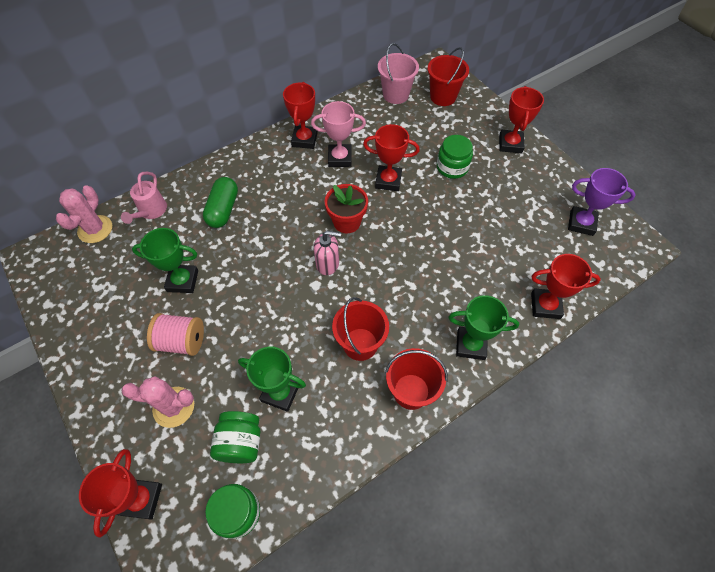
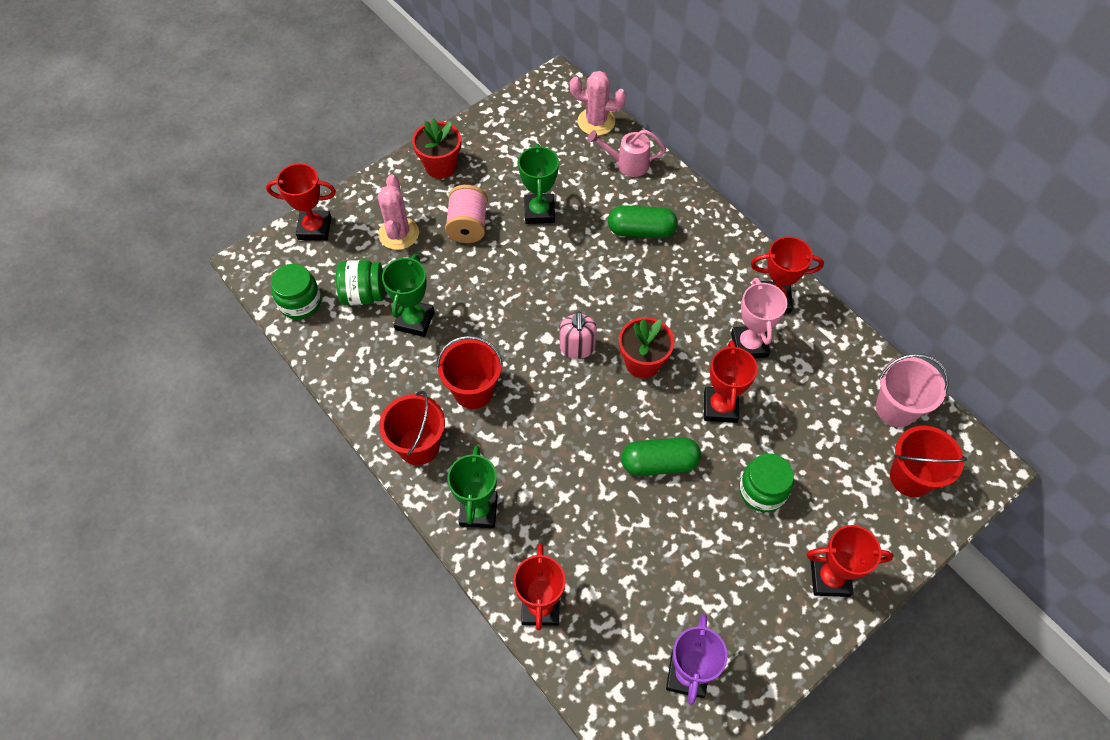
camera: 85 degrees right, 0 degrees up
none -> red flower pot [412,118,461,179]
none -> green capsule [621,437,701,476]

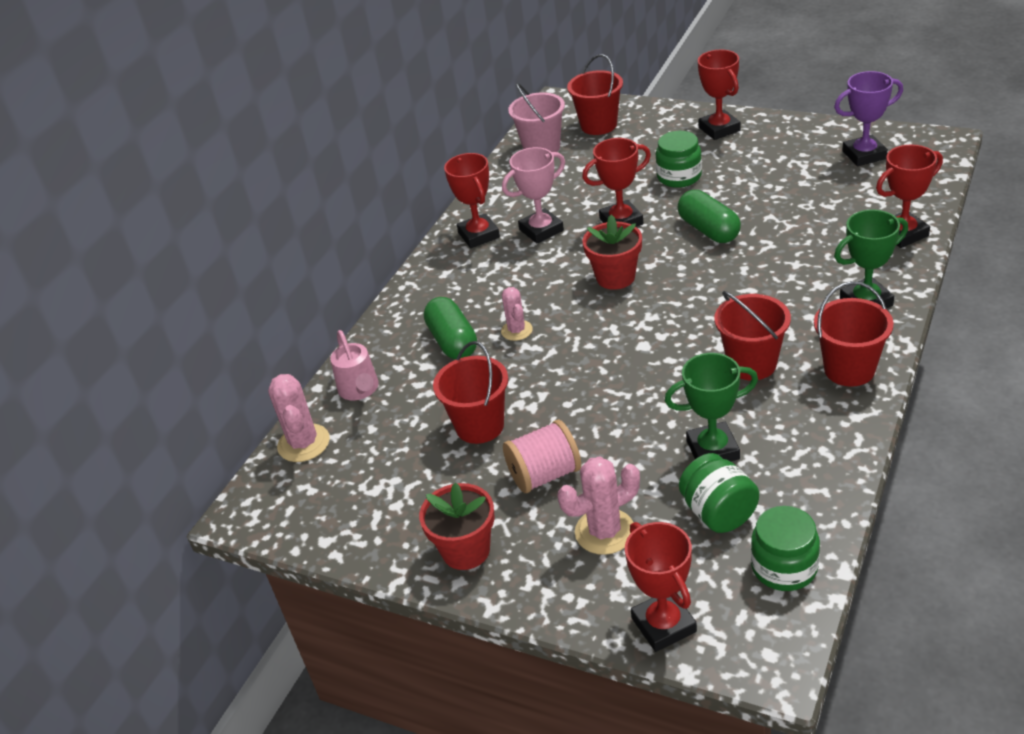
camera: 110 degrees left, 20 degrees down
green trophy [518,144,559,224] -> red bucket [433,341,508,444]
pink soap dispenser [560,311,597,359] -> none
none -> pink cactus [501,287,533,341]

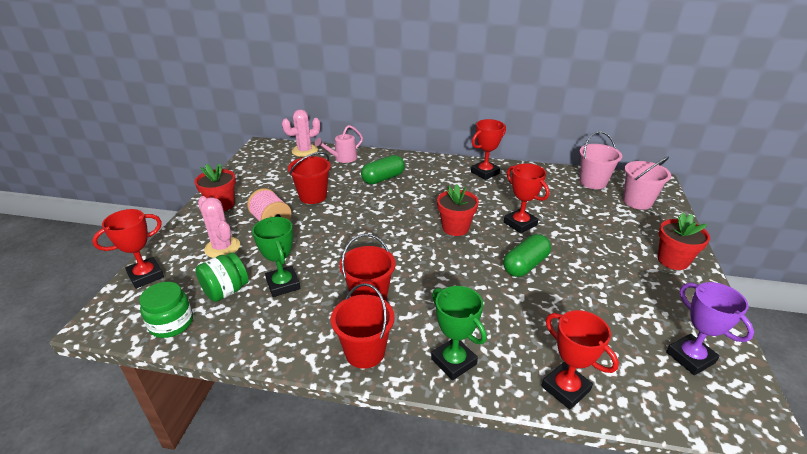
camera: 70 degrees right, 5 degrees down
pink cactus [501,287,533,341] -> none
pink trophy [502,147,565,244] -> none
red bucket [567,54,623,135] -> pink bucket [623,157,671,210]
green jar [656,131,702,188] -> none
red trophy [698,50,740,140] -> red flower pot [657,213,710,270]

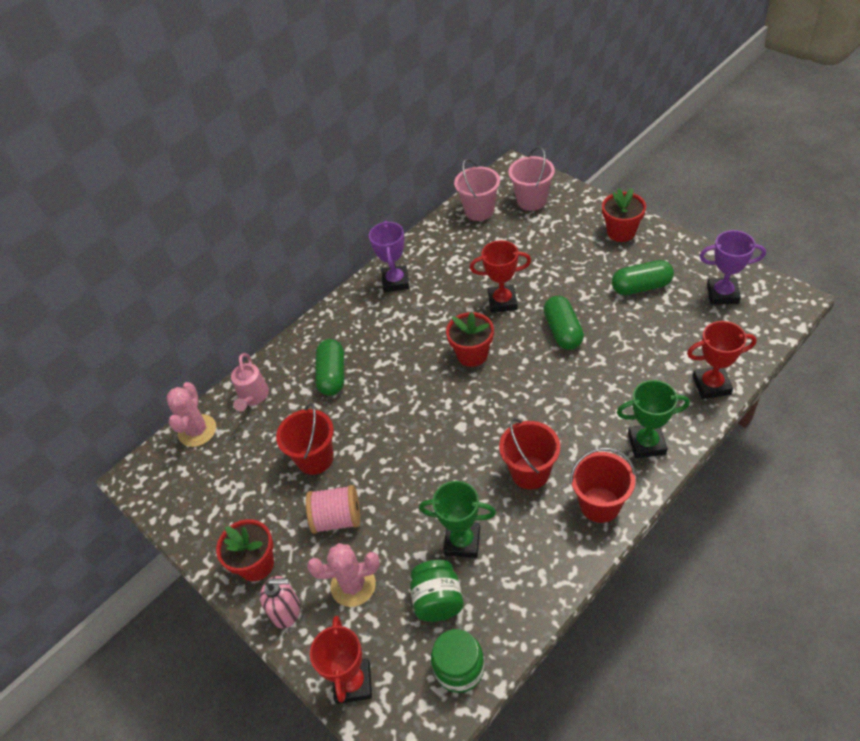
camera: 50 degrees left, 15 degrees up
red trophy [471,119,506,180] -> purple trophy [369,221,409,292]
none -> pink soap dispenser [260,576,300,629]
none -> green capsule [612,260,674,295]

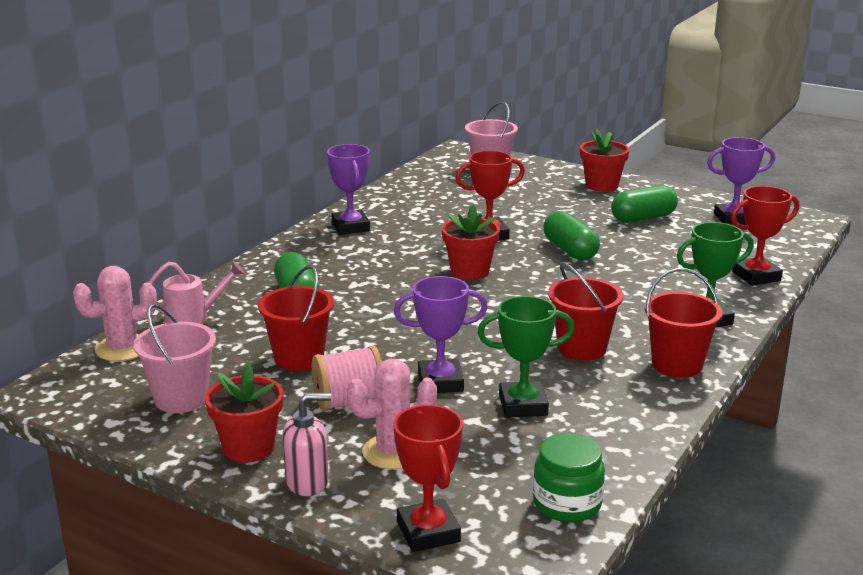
camera: 20 degrees left, 25 degrees down
pink cactus [166,382,216,447] -> pink cactus turned 75 degrees clockwise [73,266,157,361]
pink watering can [231,353,269,411] -> pink watering can turned 90 degrees counterclockwise [149,261,245,324]
green jar [410,560,464,622] -> none
pink bucket [454,159,500,221] -> pink bucket moved to [133,304,216,413]
none -> purple trophy [394,276,488,393]

